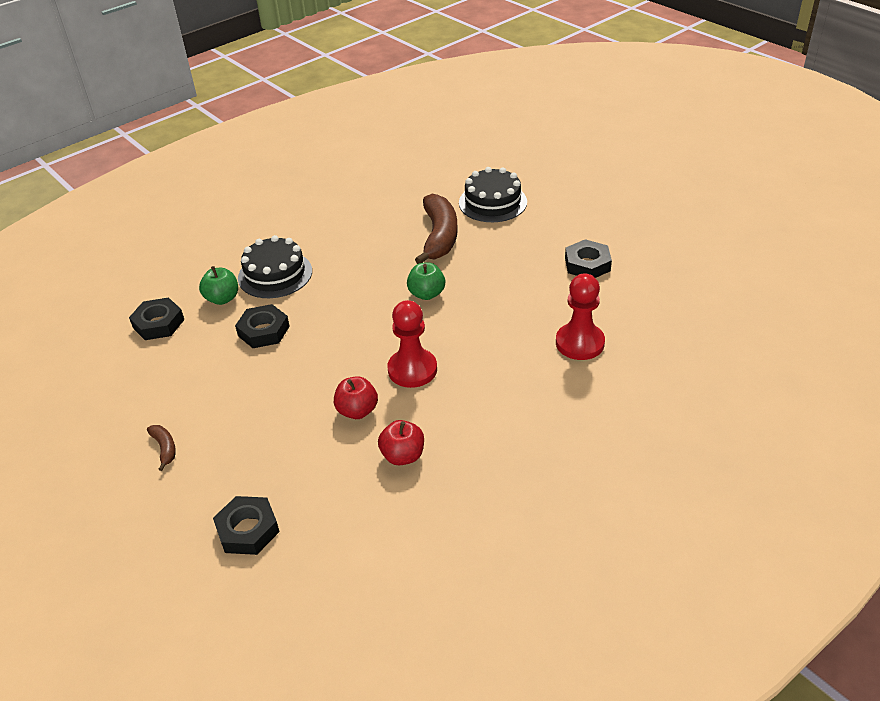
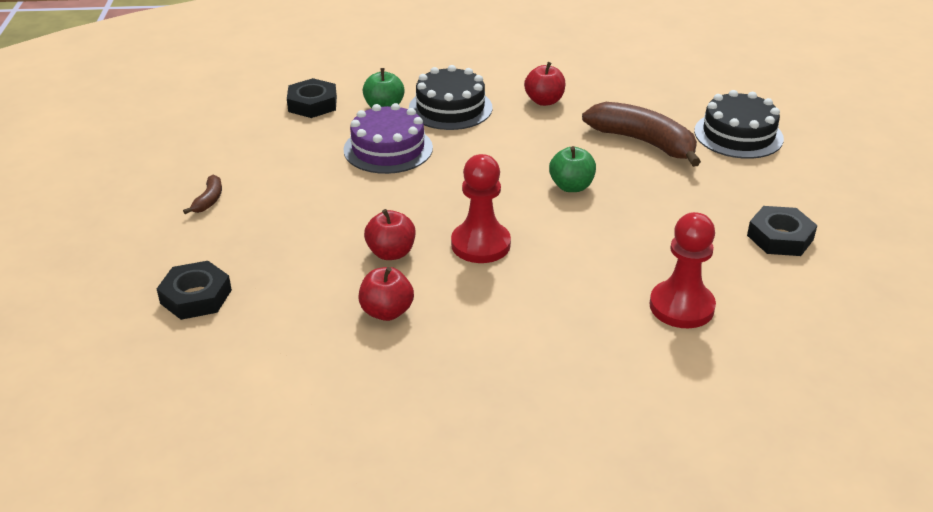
camera: 35 degrees right, 5 degrees down
black nut [235,304,290,348] -> purple cake [344,103,433,174]
brown banana [415,194,458,264] -> brown banana turned 90 degrees counterclockwise [582,102,701,167]
none -> red apple [524,62,566,106]

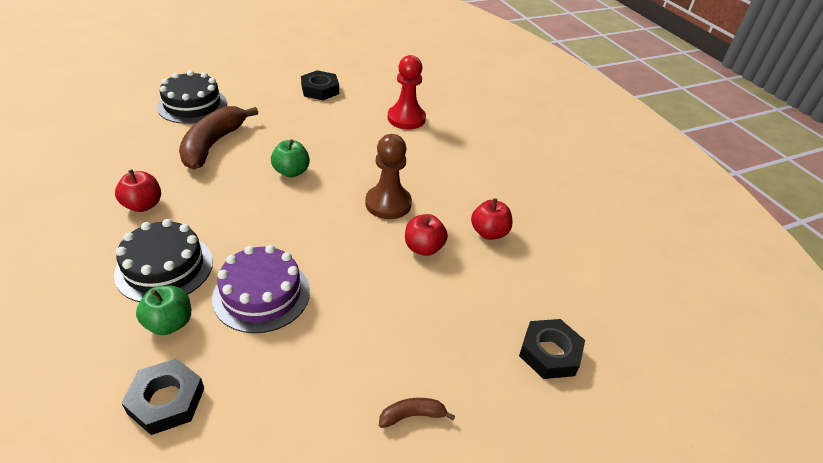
camera: 115 degrees left, 5 degrees up
red pawn [451,154,511,263] -> brown pawn [365,134,412,219]

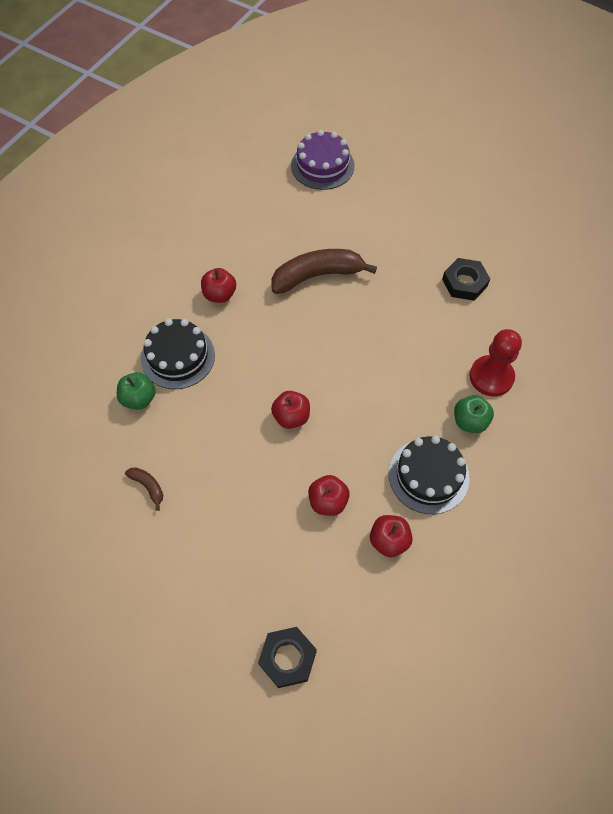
camera: 60 degrees right, 20 degrees up
black nut [121,358,204,435] -> none
black cake [157,70,227,124] -> black cake moved to [389,436,470,514]
purple cake [212,245,310,333] -> purple cake moved to [291,130,355,190]
green apple [271,139,310,177] -> green apple moved to [454,395,494,433]
brown pawn [365,134,412,219] -> none
brown banana [379,398,455,428] -> brown banana moved to [125,467,163,511]
none -> red apple [271,391,310,429]

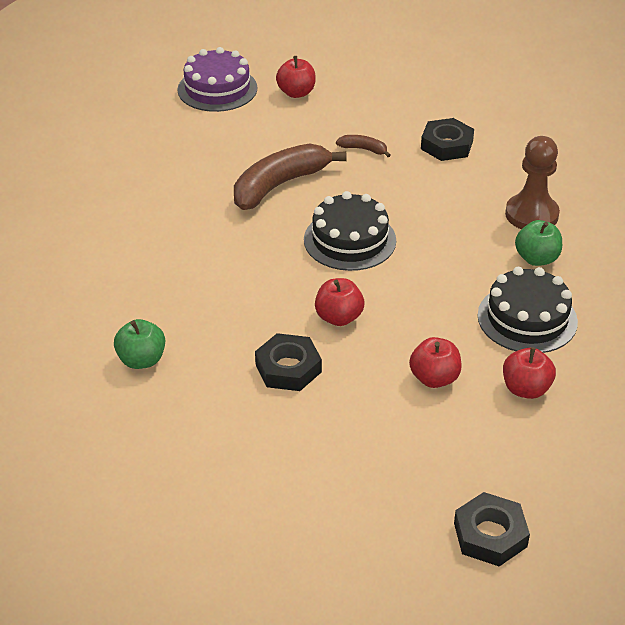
camera: 25 degrees left, 20 degrees down
brown banana [125,467,163,511] -> brown banana moved to [336,135,391,157]
black cake [141,319,215,389] -> black cake moved to [304,191,396,271]
red apple [201,268,236,303] -> red apple moved to [276,56,316,98]
red pawn [470,329,522,397] -> brown pawn [505,136,560,229]
none -> black nut [255,333,322,391]

